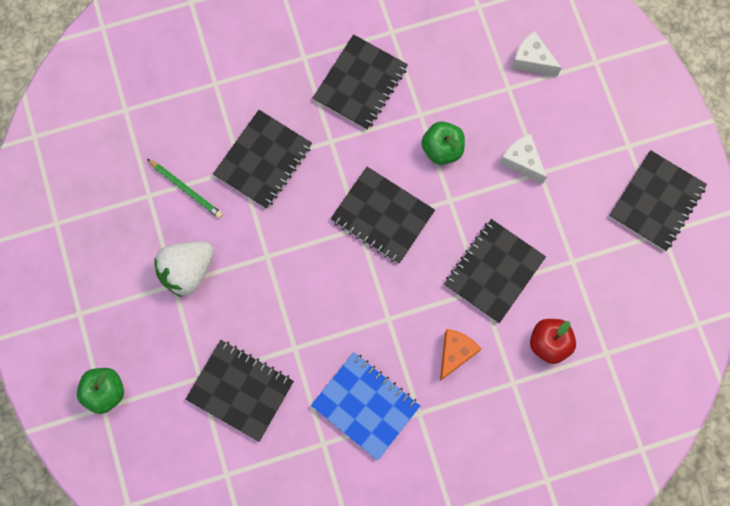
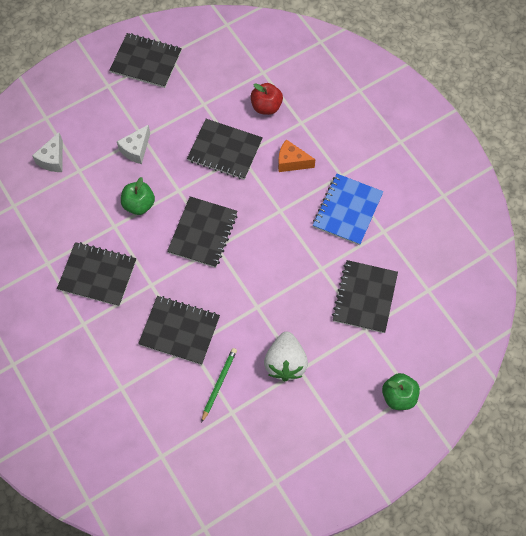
camera: 105 degrees left, 10 degrees down
white strawberry [154,242,214,297] -> white strawberry turned 60 degrees clockwise [264,332,308,381]

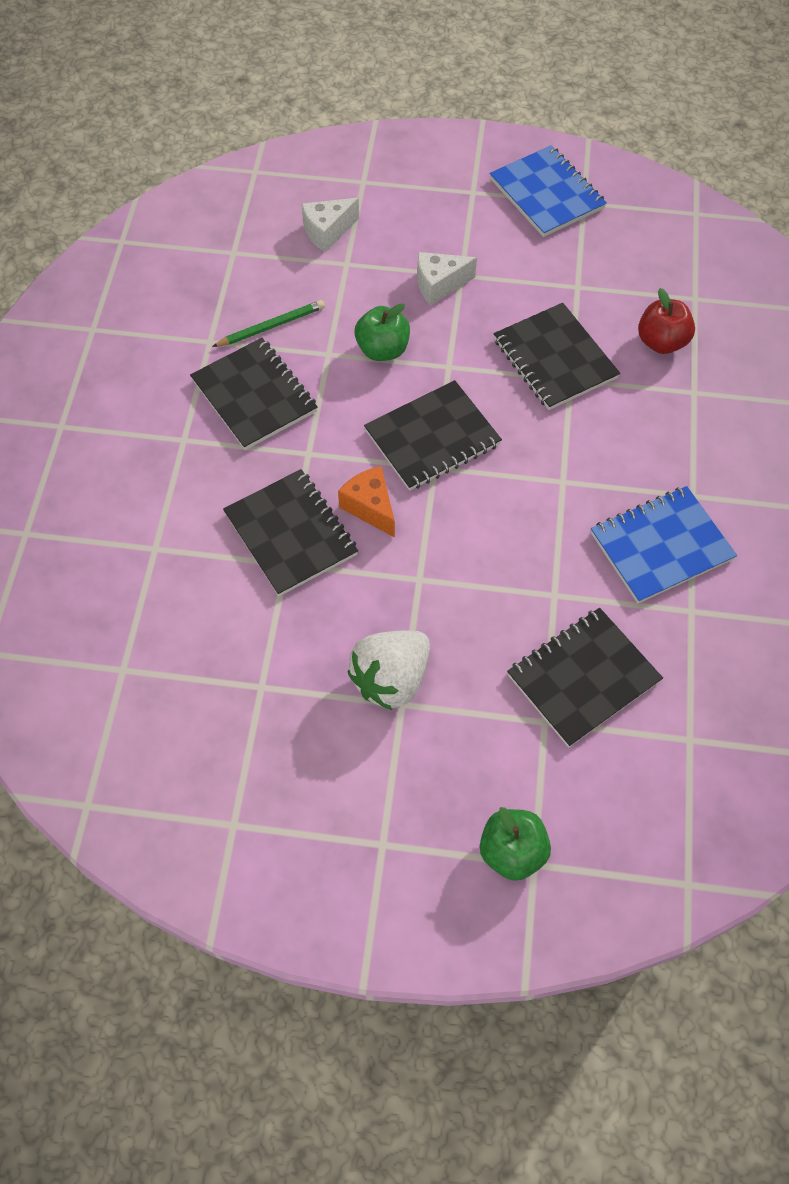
camera: 40 degrees right, 5 degrees down
black notebook [110,33,182,88] -> blue notebook [490,145,607,237]
green pencil [201,348,237,423] -> green pencil moved to [212,300,325,347]
orange cheese [278,139,316,172] -> orange cheese moved to [338,466,395,538]

